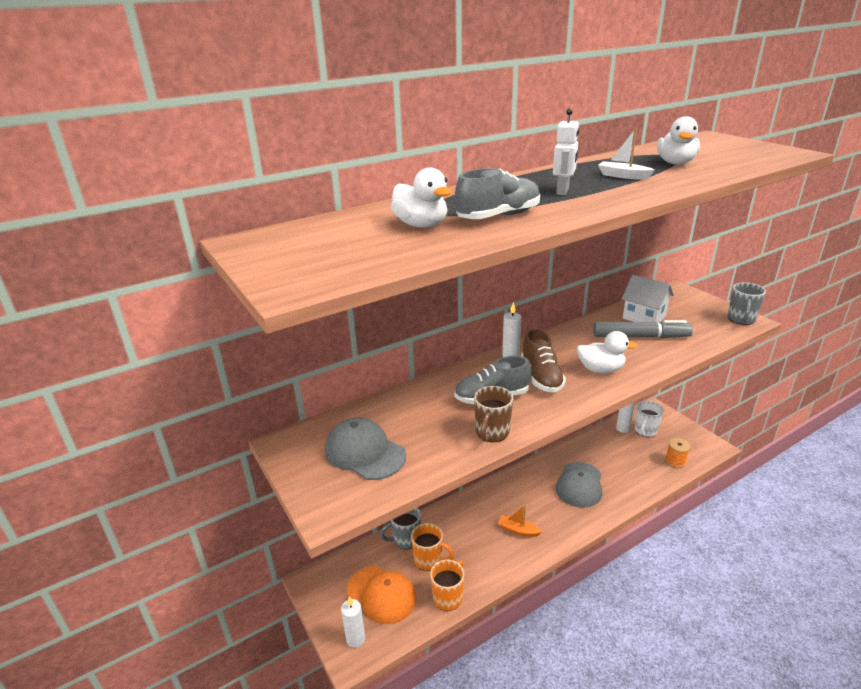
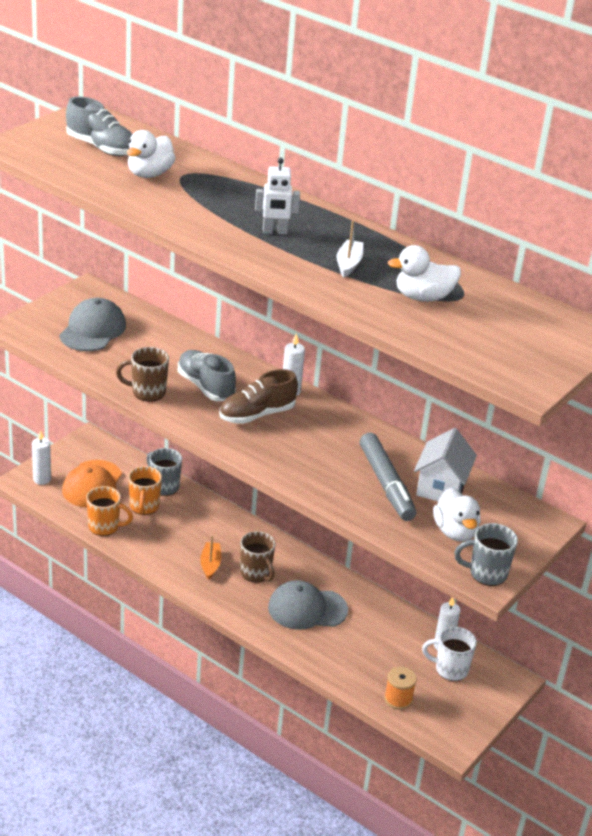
camera: 65 degrees right, 5 degrees up
grey shoe [455,168,540,219] -> grey shoe moved to [66,96,132,156]
white duck [576,331,638,373] -> white duck moved to [433,488,481,542]
none -> brown mug [240,531,275,582]

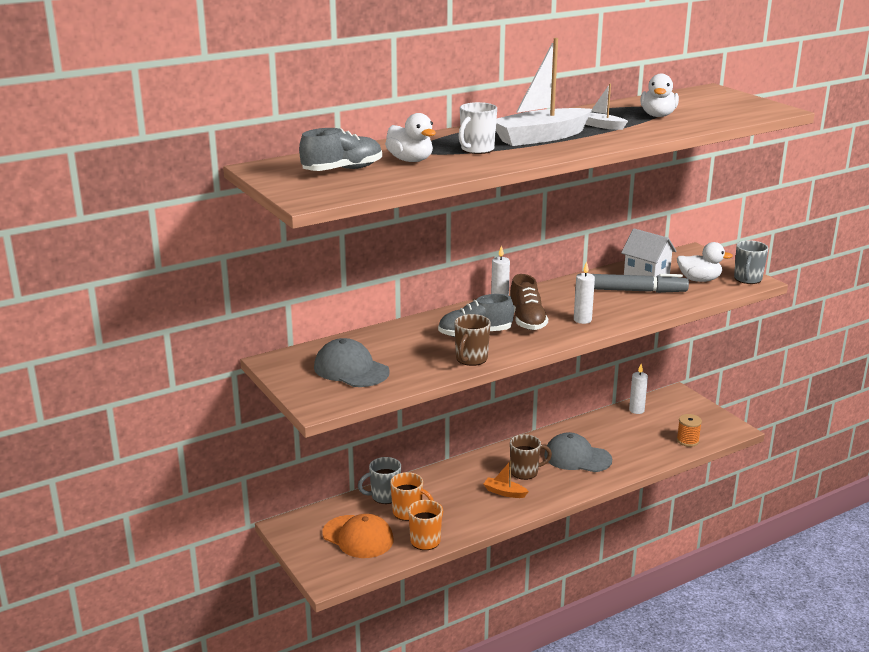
camera: 65 degrees left, 10 degrees down
white candle [32,430,51,485] -> white candle moved to [574,261,595,324]
white robot [255,158,300,235] -> white boat [496,38,592,146]
grey cap [268,580,348,630] -> grey cap turned 90 degrees clockwise [544,432,612,472]
white mug [422,627,477,681] -> white mug moved to [459,102,497,154]

